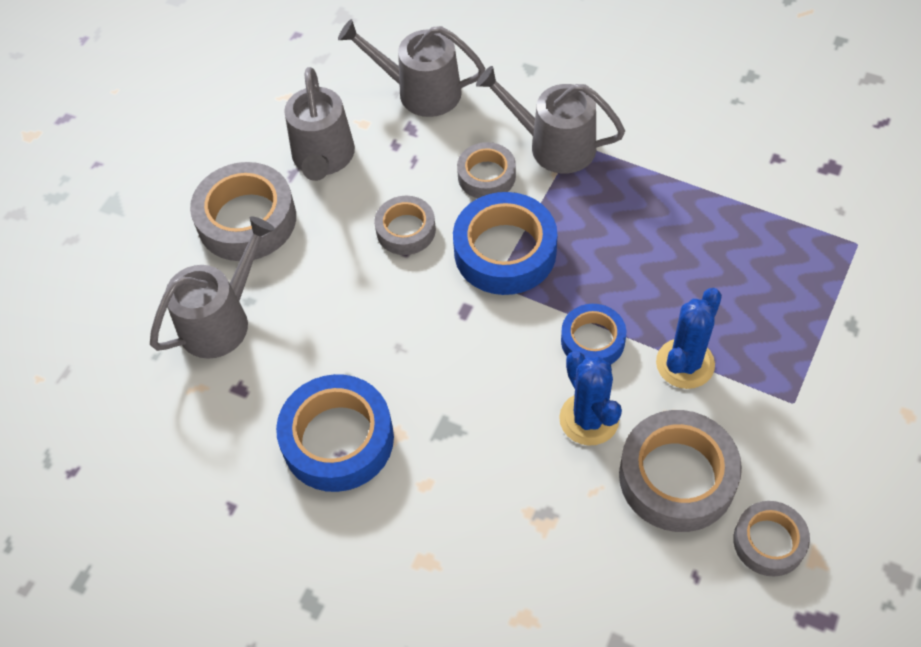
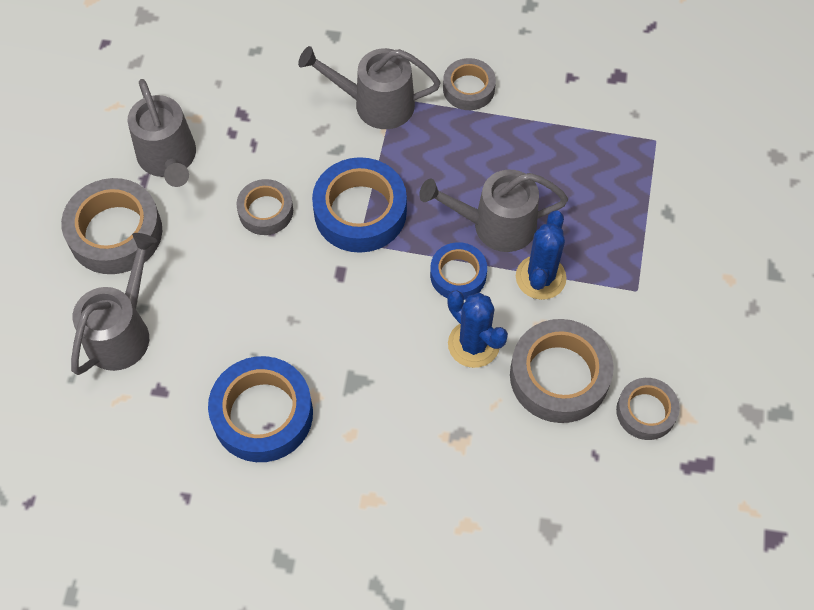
camera: 20 degrees left, 5 degrees up
grey watering can [338,19,485,117] -> grey watering can moved to [419,169,568,252]
grey tape [457,142,516,198] -> grey tape moved to [443,58,496,110]

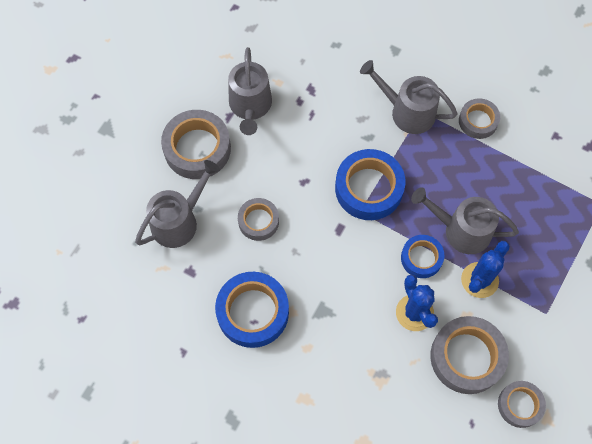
camera: 20 degrees right, 5 degrees up
grey tape [236,179,293,235] -> grey tape moved to [238,198,279,241]

